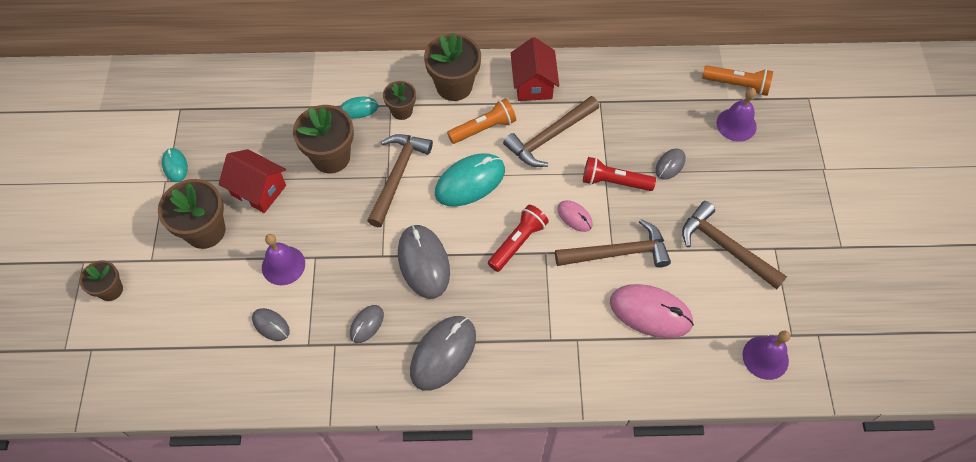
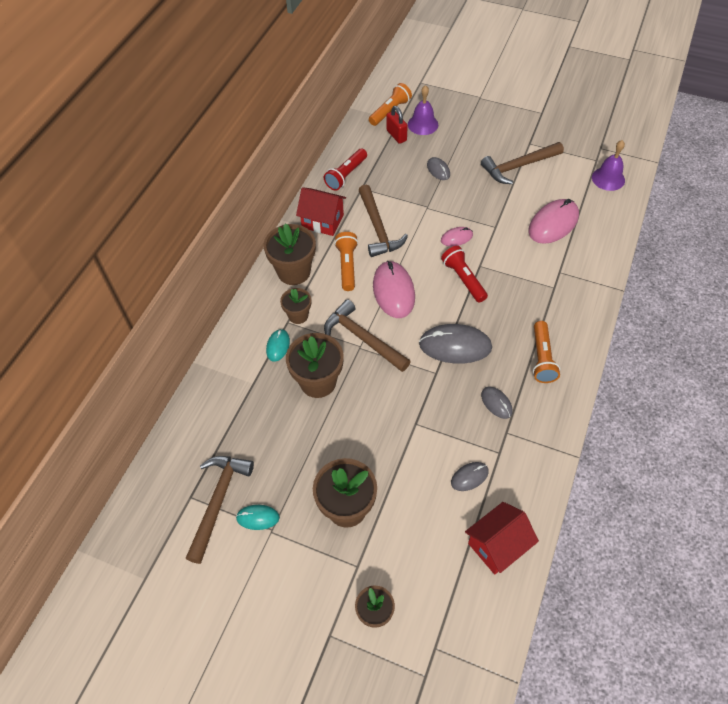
camera: 65 degrees left, 5 degrees down
red house [219,149,286,213] -> red house moved to [465,502,539,575]
purple bell [262,234,305,285] -> none
grey mouse [410,316,476,391] -> orange flashlight [533,321,560,383]
turquoise mouse [435,153,505,207] -> pink mouse [373,261,415,318]
brown hammer [555,219,671,268] -> brown hammer moved to [185,456,254,564]
red flashlight [583,157,656,191] -> red flashlight moved to [324,149,367,191]
none -> red padlock [386,106,408,144]

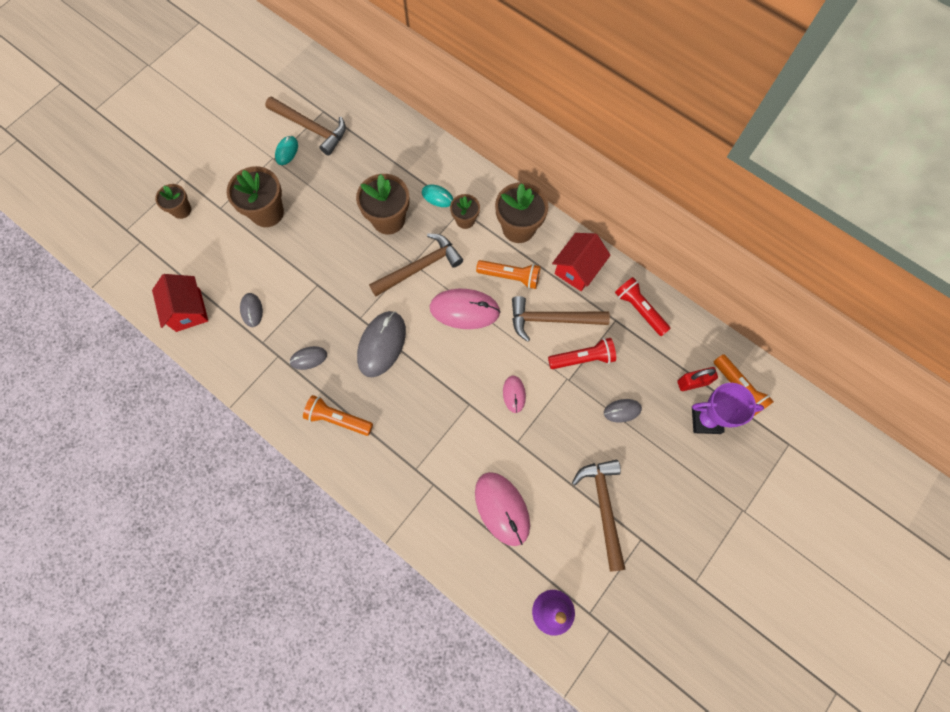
camera: 105 degrees right, 15 degrees up
purple bell [408,85,438,135] -> purple trophy [692,383,764,434]
red flashlight [441,246,488,303] -> red flashlight moved to [548,338,616,369]

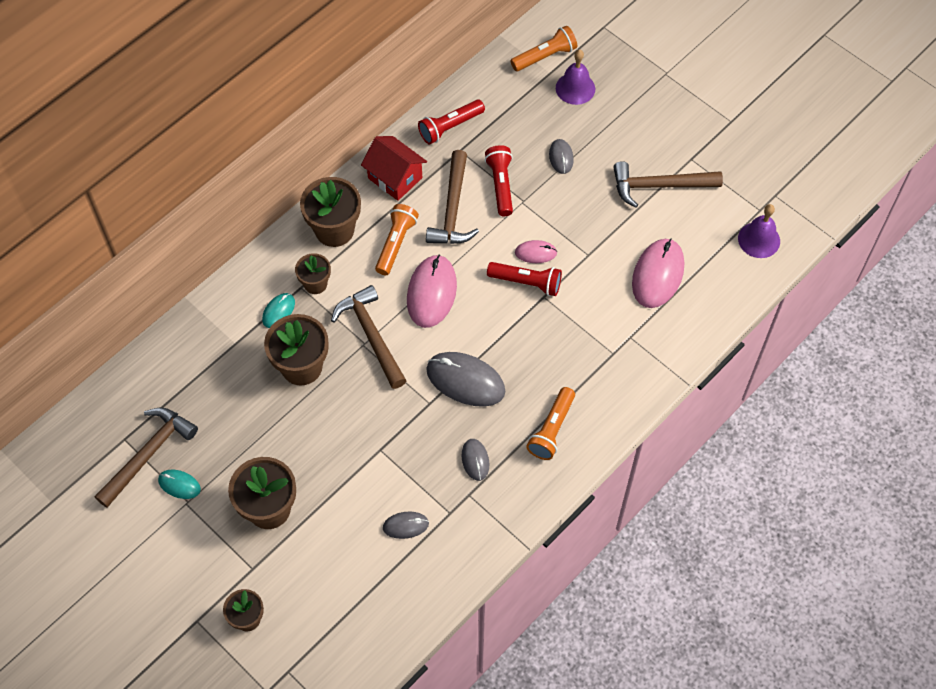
camera: 85 degrees left, 10 degrees down
red house [152,274,208,332] -> none
pink mouse [475,472,530,546] -> pink mouse turned 45 degrees counterclockwise [632,239,684,308]
red padlock [677,367,718,391] -> none
purple trophy [692,383,764,434] -> purple bell [556,49,595,105]
none -> red flashlight [487,262,562,296]

